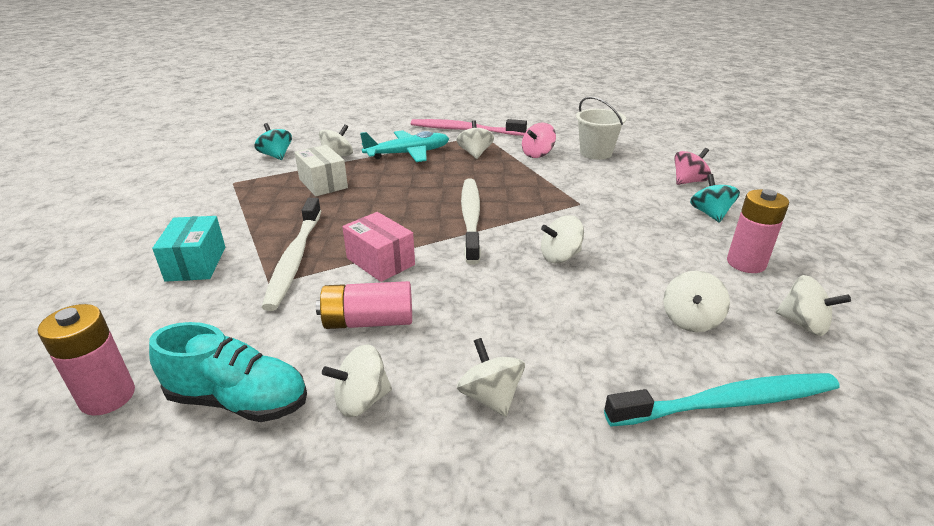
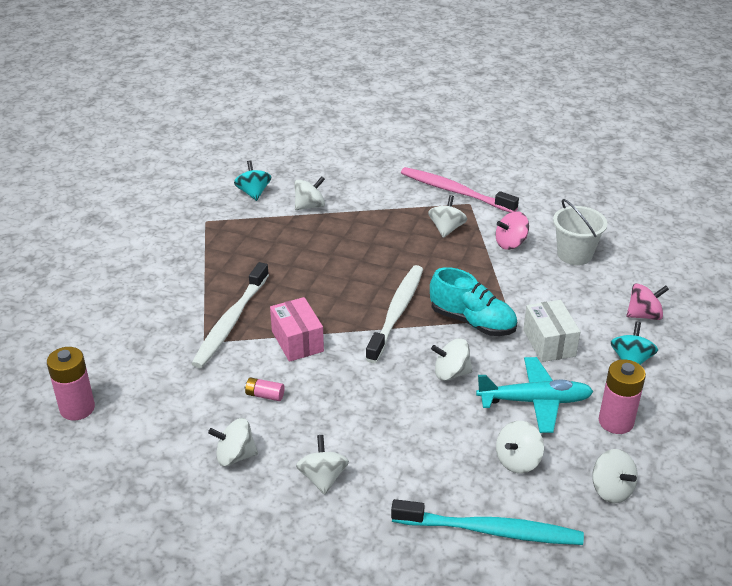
camera: 20 degrees right, 5 degrees up
turquoise shoe [149,322,307,422] -> turquoise shoe moved to [430,267,517,336]
turquoise box [152,216,225,282] -> none
white box [294,145,348,196] -> white box moved to [523,300,580,362]
pink battery [316,281,412,329] -> pink battery [245,377,284,401], size x0.52
turquoise plane [360,130,449,162] -> turquoise plane moved to [476,357,594,433]

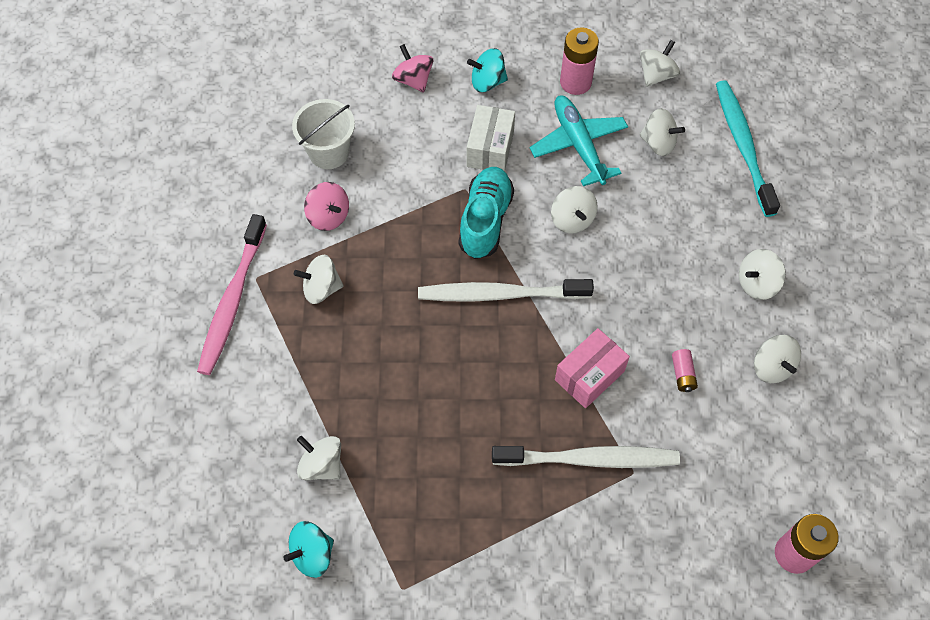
camera: 110 degrees left, 25 degrees up
white box [523,300,580,362] -> white box turned 45 degrees counterclockwise [467,105,515,171]

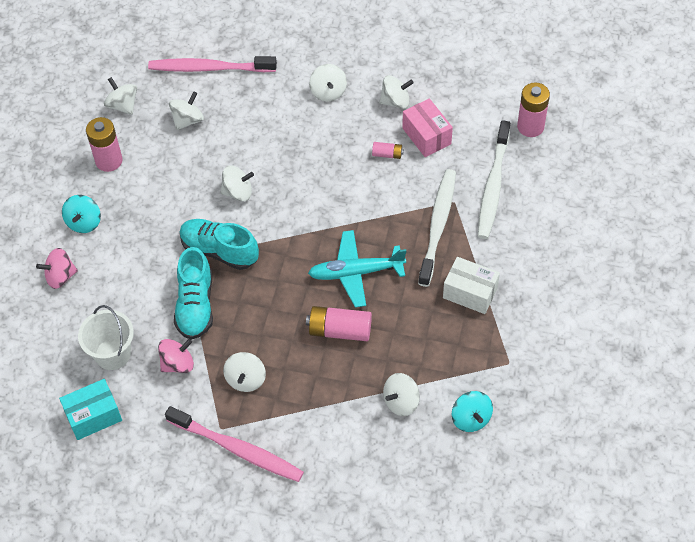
camera: 75 degrees left, 5 degrees down
white toothbrush [418,279,594,302] -> white toothbrush moved to [478,120,510,239]
white box [467,105,515,171] -> white box moved to [443,257,500,314]
turquoise plane [530,95,628,186] -> turquoise plane moved to [308,230,406,307]
pink box [555,328,630,408] -> pink box moved to [402,98,453,157]
turquoise toothbrush [716,80,780,217] -> pink toothbrush [148,56,277,72]
none -> turquoise box [59,379,122,440]
none -> turquoise shoe [174,247,213,340]
none -> pink battery [306,306,372,341]

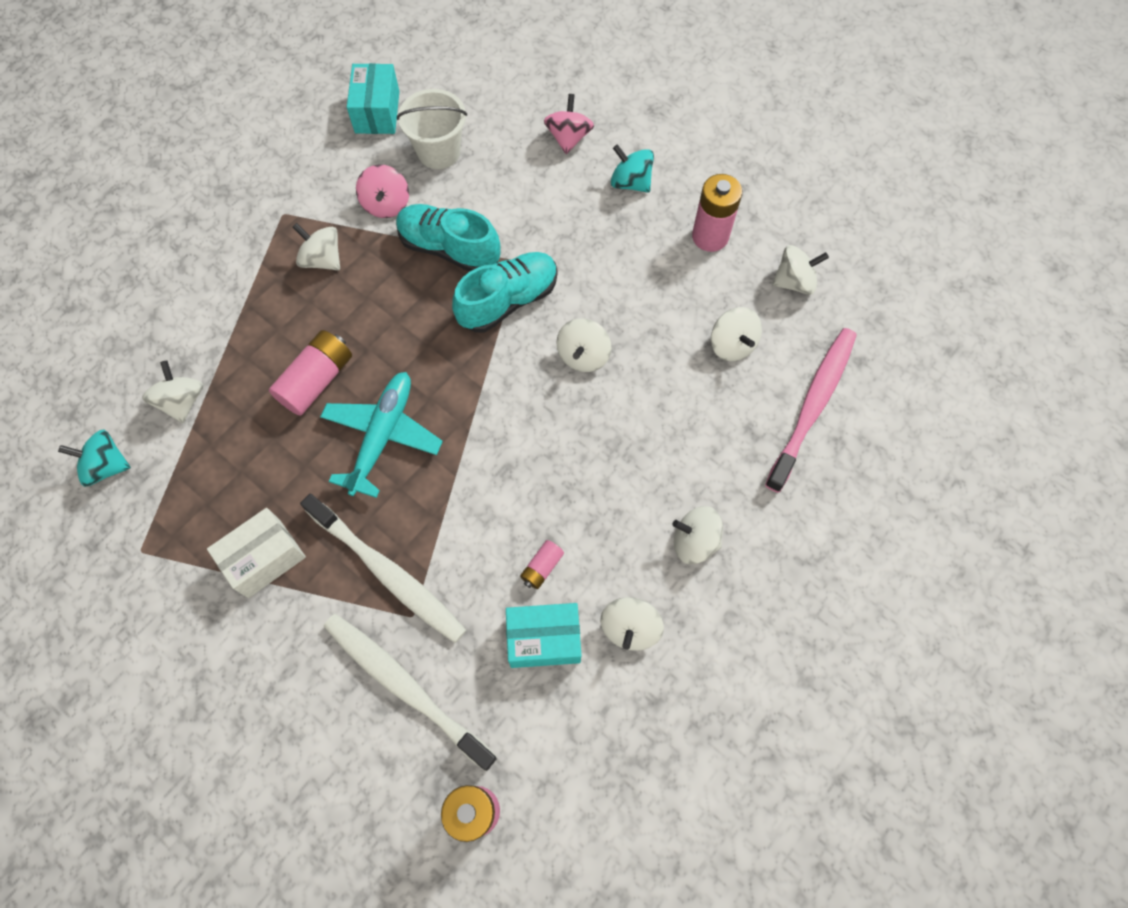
camera: 115 degrees right, 10 degrees up
pink toothbrush [165,406,304,482] -> none
pink box [402,98,453,157] -> turquoise box [506,603,581,668]

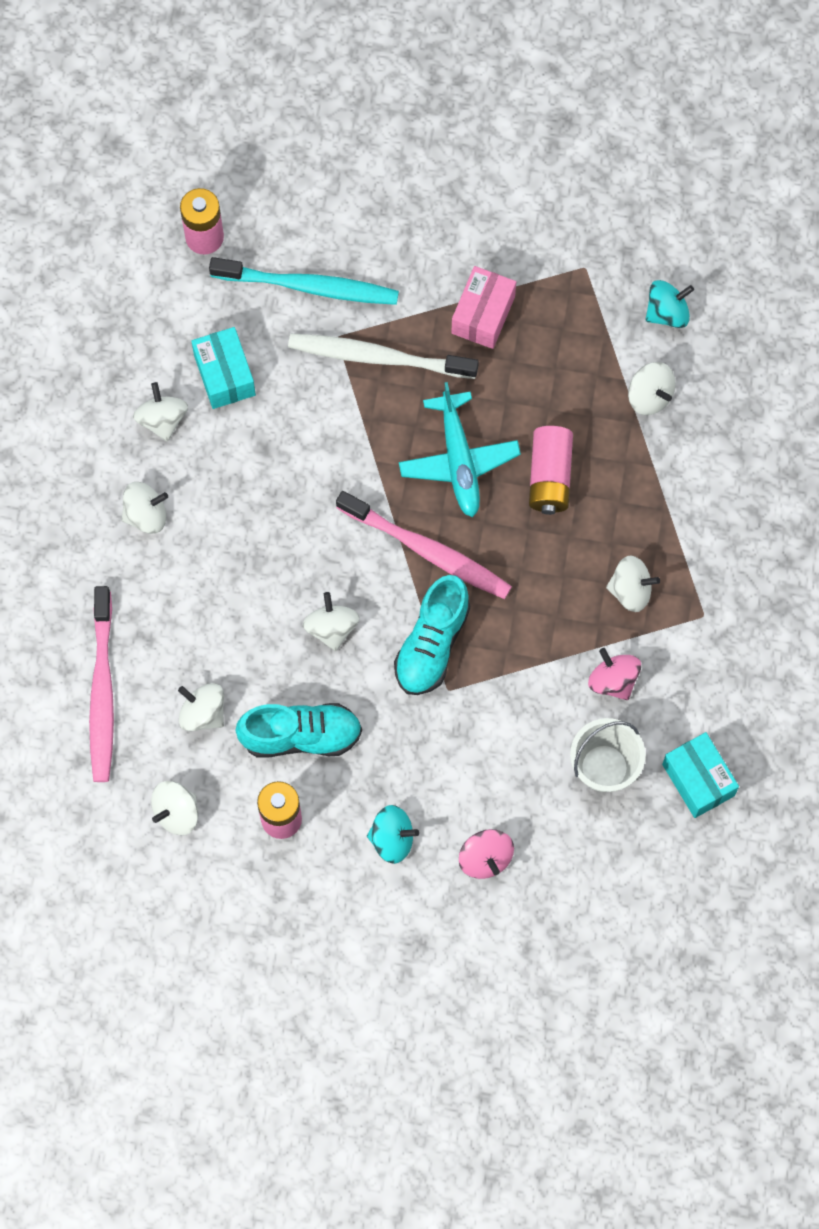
camera: 150 degrees right, 5 degrees up
white box [207,508,306,598] -> pink box [451,266,516,349]
white toothbrush [324,614,497,772] -> turquoise toothbrush [209,257,399,305]
turquoise shoe [396,204,501,271] -> turquoise shoe moved to [236,703,362,758]
turquoise box [506,603,581,668] -> turquoise box turned 75 degrees counterclockwise [191,327,256,409]
pink battery [520,540,564,589] -> none
none -> pink toothbrush [336,491,512,599]

